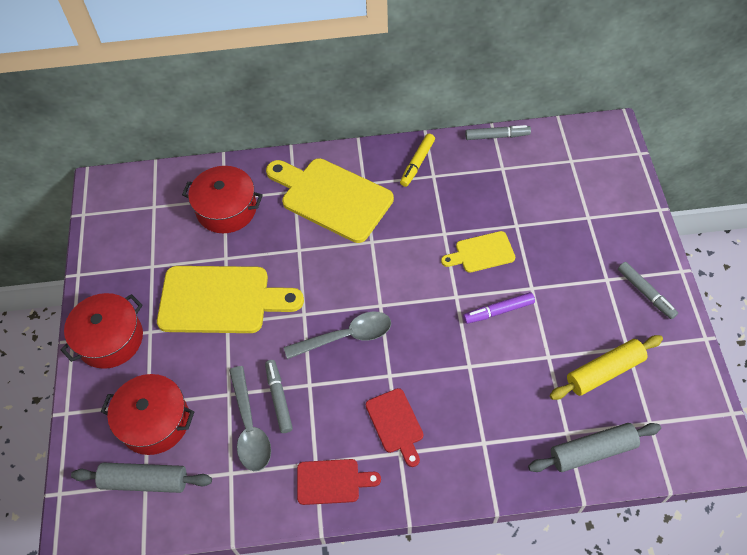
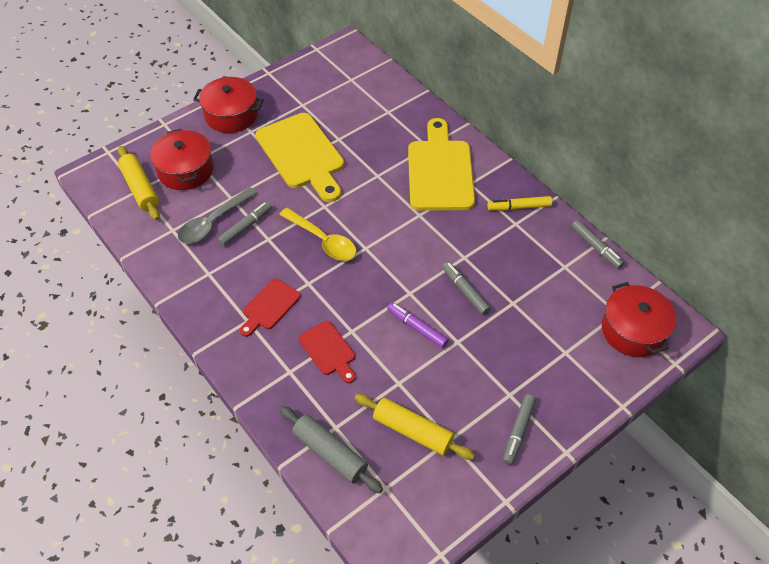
camera: 55 degrees right, 5 degrees down
grey rolling pin [71,463,212,493] -> yellow rolling pin [118,146,160,220]
red pot [182,166,263,233] -> red pot moved to [602,282,676,357]
grey spoon [284,312,391,359] -> yellow spoon [279,208,357,261]
red cutting board [297,459,381,505] -> red cutting board moved to [298,321,356,383]
yellow cutting board [441,231,515,273] -> grey marker [442,262,491,315]

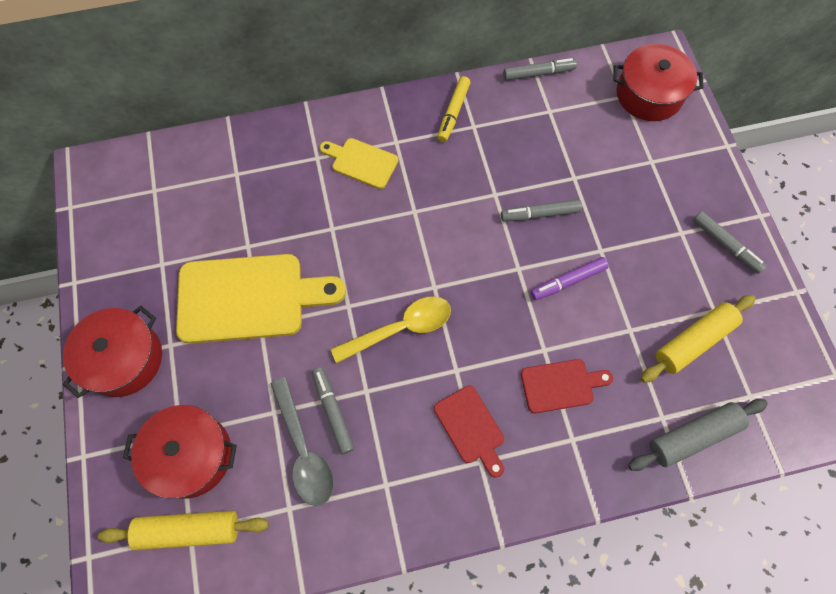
camera: 65 degrees left, 15 degrees up
yellow cutting board [408,118,475,211] -> yellow cutting board [320,138,398,189], size x0.52

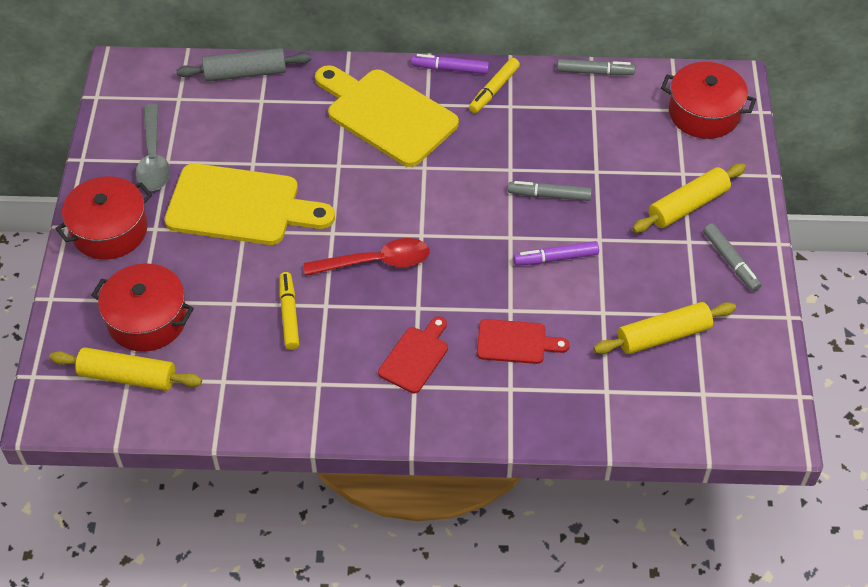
camera: 15 degrees right, 15 degrees down
grey spoon [270,377,334,506] -> grey spoon moved to [135,104,170,191]
grey marker [312,367,354,454] -> yellow marker [279,272,299,350]
yellow cutting board [320,138,398,189] -> yellow cutting board [315,65,459,167], size x1.93
yellow spoon [331,296,451,363] -> red spoon [303,238,430,276]
red cutting board [434,385,504,478] -> red cutting board turned 135 degrees counterclockwise [378,316,448,393]
grey rolling pin [628,399,768,471] -> grey rolling pin moved to [176,48,312,82]
none -> purple marker [411,54,489,74]
none -> yellow rolling pin [632,163,746,233]

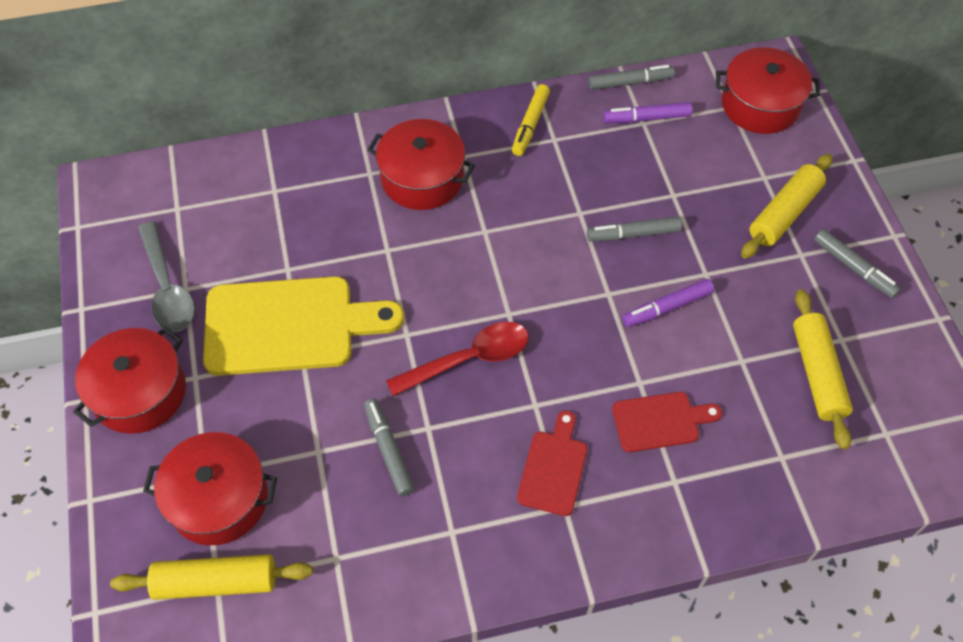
camera: 15 degrees left, 5 degrees up
grey rolling pin [176,48,312,82] -> none
yellow marker [279,272,299,350] -> grey marker [364,398,415,496]
yellow cutting board [315,65,459,167] -> red pot [367,119,475,210]
purple marker [411,54,489,74] -> purple marker moved to [604,102,693,123]
yellow rolling pin [593,302,736,354] -> yellow rolling pin turned 60 degrees counterclockwise [793,289,853,450]

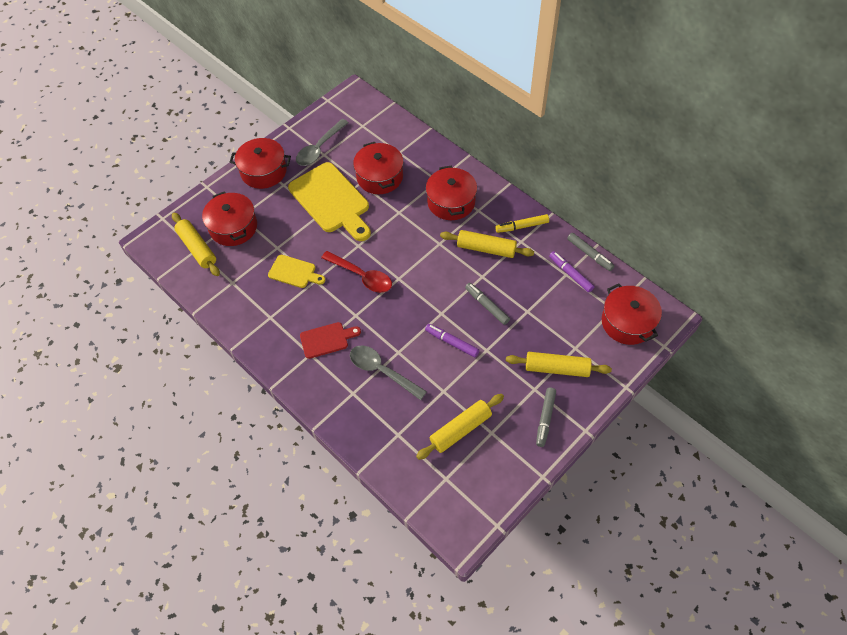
camera: 60 degrees right, 0 degrees up
grey marker [364,398,415,496] -> yellow cutting board [268,255,325,288]
red cutting board [612,392,722,452] -> grey spoon [350,346,427,400]
none -> red pot [353,142,404,194]
none -> yellow rolling pin [440,230,534,258]

